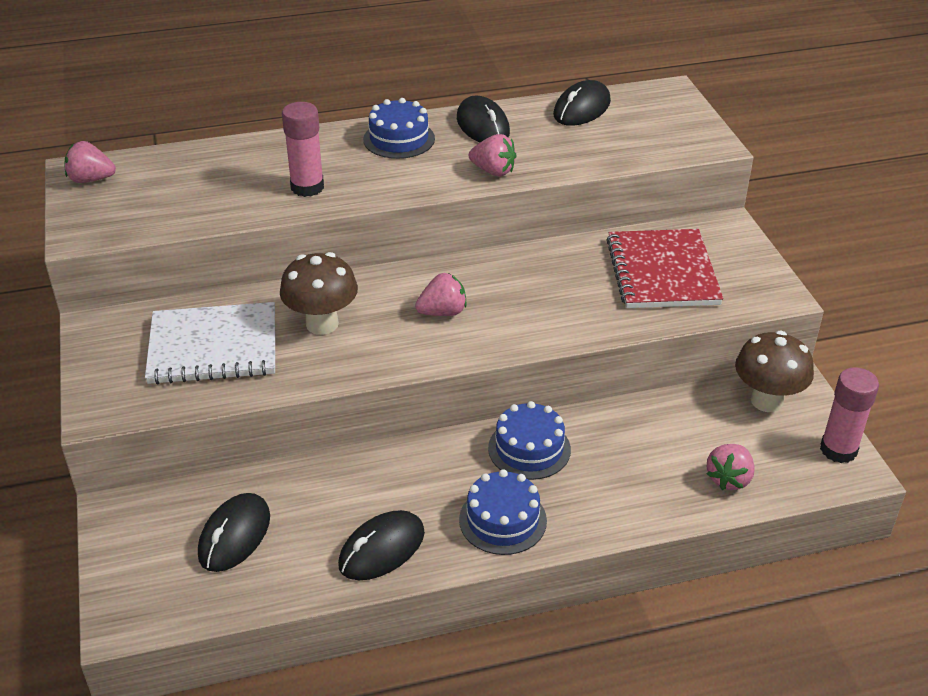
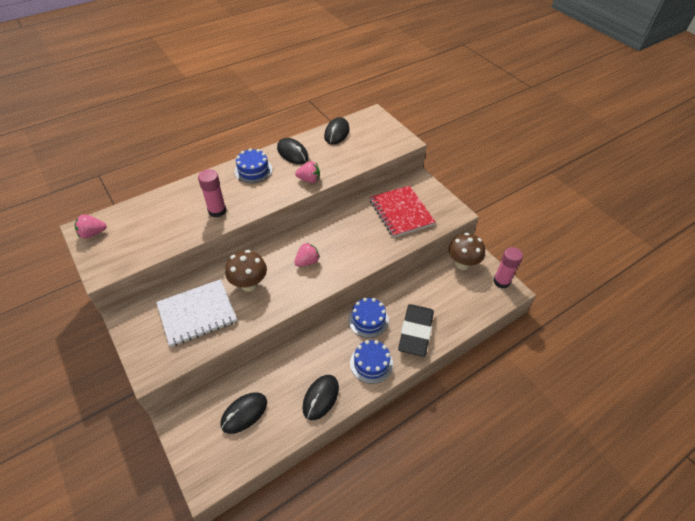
camera: 20 degrees left, 10 degrees up
black mouse [198,493,270,572] -> black mouse turned 45 degrees clockwise [221,392,267,434]
pink strawberry [707,444,755,490] -> none
none -> black eraser [398,304,434,357]

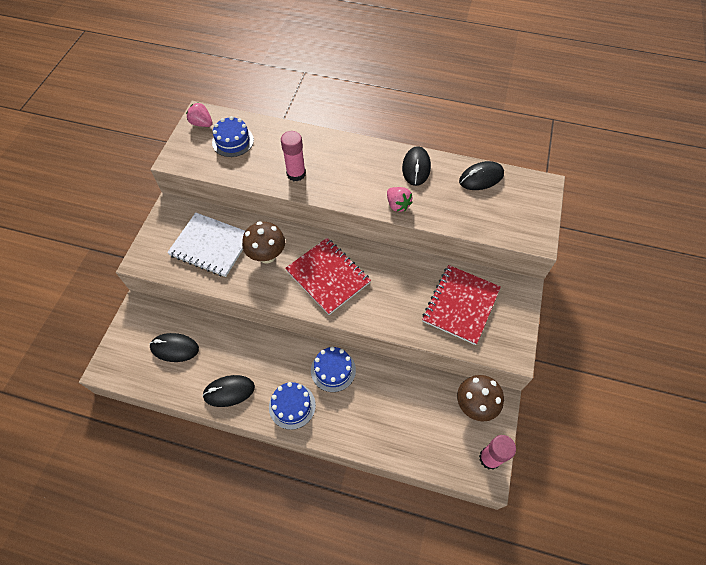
camera: 50 degrees right, 10 degrees up
blue cake [234,148,272,183] -> blue cake moved to [212,116,254,157]
pink strawberry [294,242,320,267] -> red notebook [285,238,371,315]
black eraser [398,304,434,357] -> none

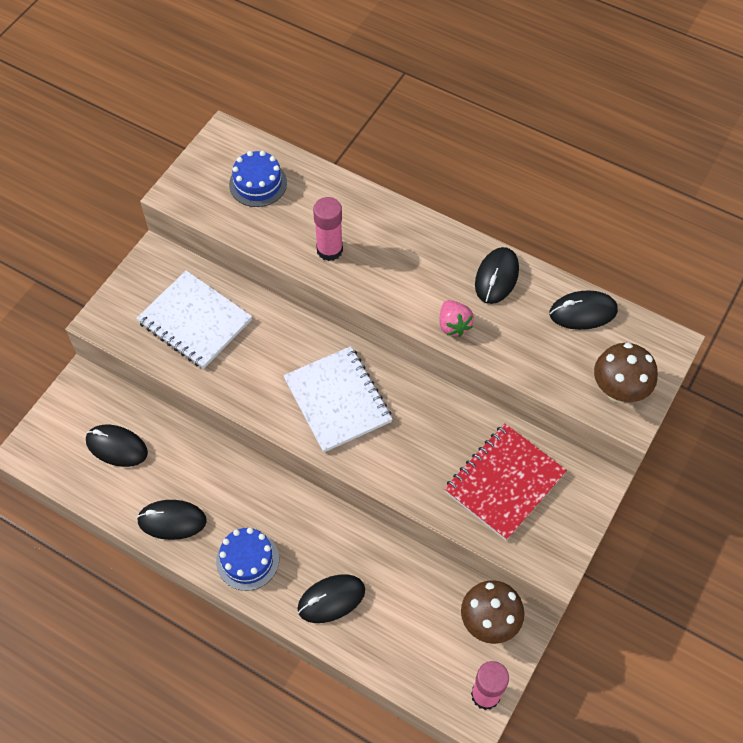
camera: 15 degrees right, 0 degrees up
pink strawberry [186,103,213,127] -> none
brown mushroom [242,221,285,264] -> brown mushroom moved to [594,343,658,403]
red notebook [285,238,371,315] -> white notebook [283,346,393,453]
blue cake [311,347,356,392] -> none
none -> black mouse [297,574,365,623]

